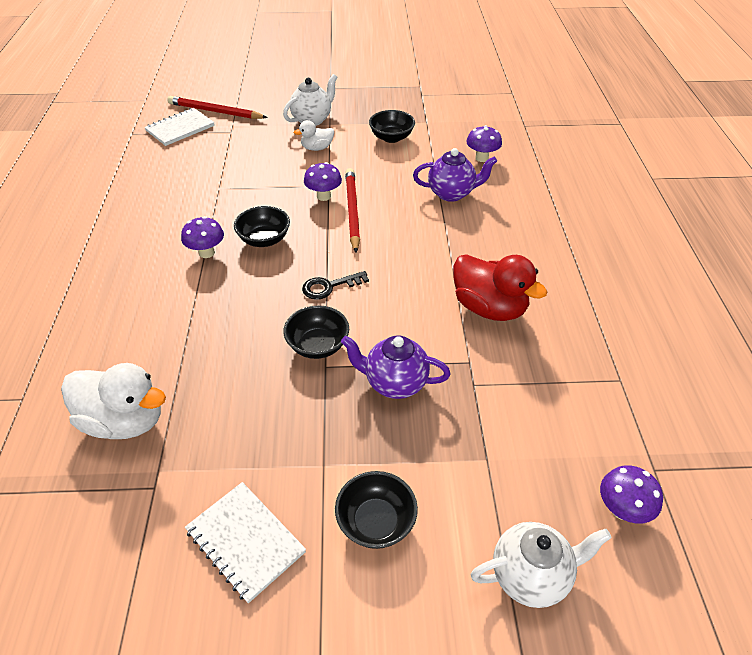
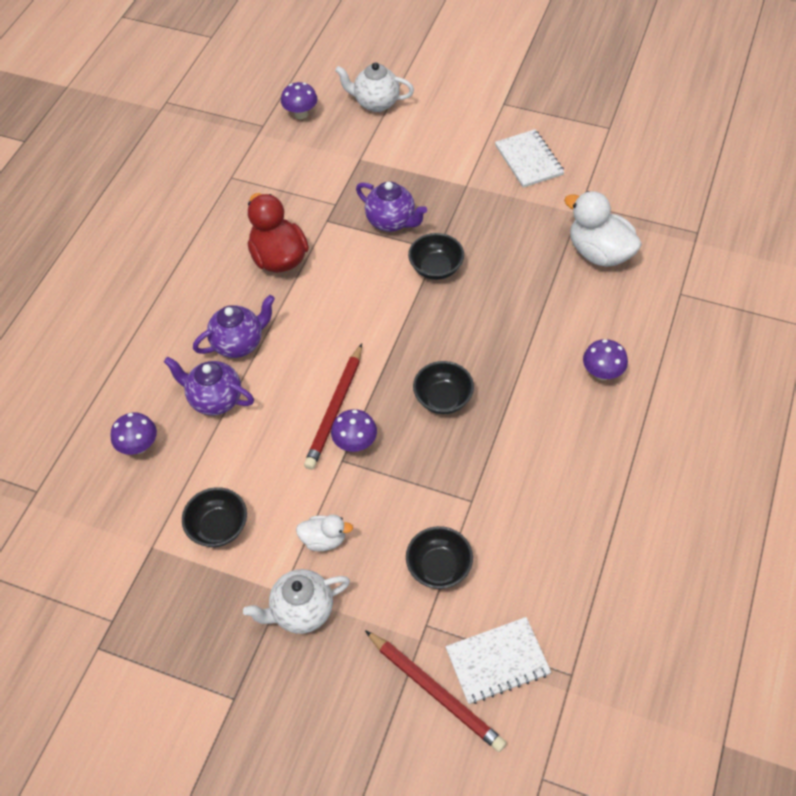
camera: 155 degrees left, 10 degrees up
purple mushroom [181,216,224,258] -> purple mushroom moved to [583,339,628,380]
black key [302,271,369,300] -> none
black bowl [335,471,418,549] -> black bowl moved to [406,526,473,589]
none -> purple teapot [193,295,275,358]

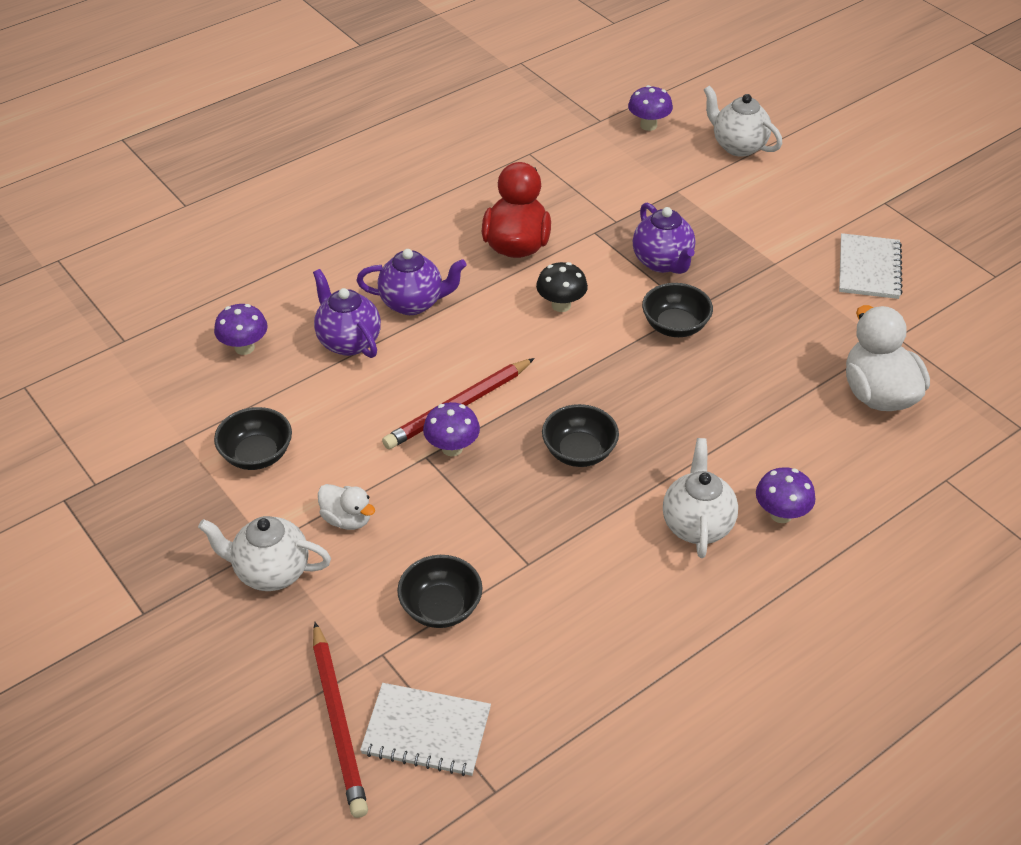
camera: 30 degrees right, 10 degrees down
none -> black mushroom [536,262,588,312]
none -> white teapot [663,438,738,558]

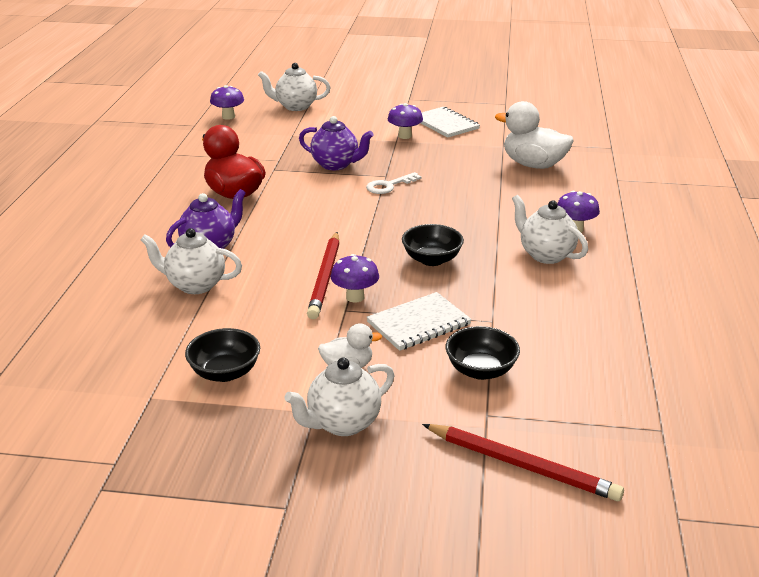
camera: 45 degrees left, 15 degrees down
purple mushroom [214,304,268,355] -> purple mushroom moved to [388,103,423,139]
purple teapot [313,269,381,358] -> white teapot [140,228,242,294]
white notebook [360,683,491,776] -> white notebook moved to [367,292,472,351]
black mushroom [536,262,588,312] -> none
black bowl [642,283,713,337] -> white key [366,172,422,194]

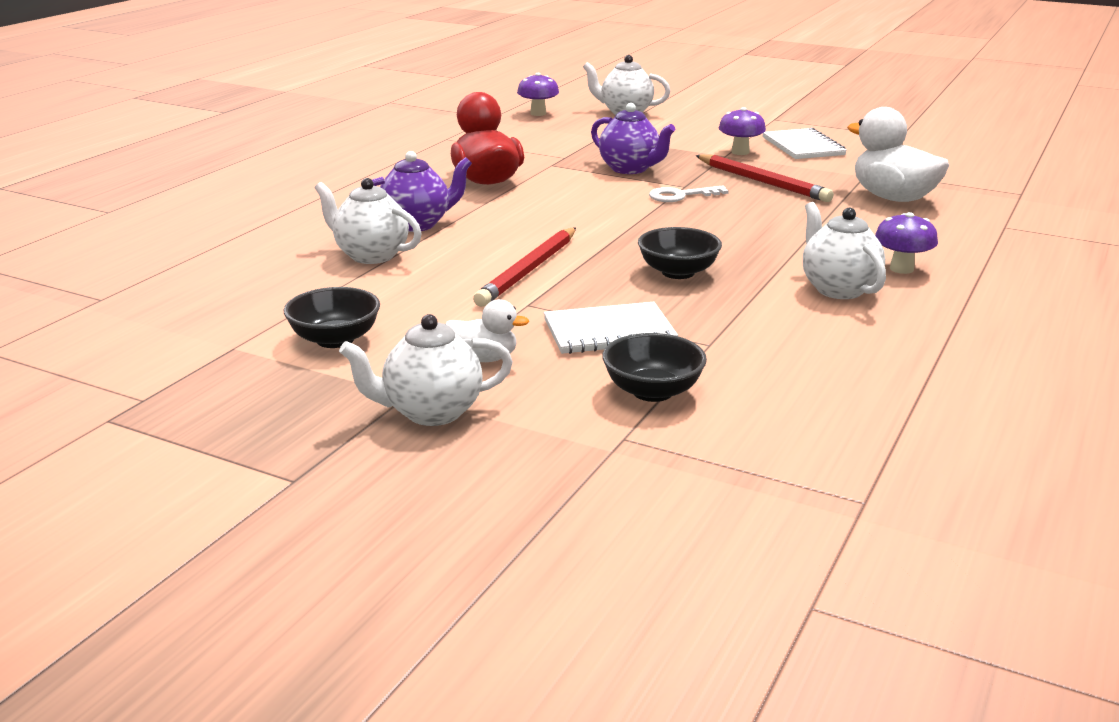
camera: 20 degrees right, 5 degrees down
purple mushroom [331,254,379,303] -> none
red pencil [422,424,624,501] -> red pencil moved to [696,155,834,202]

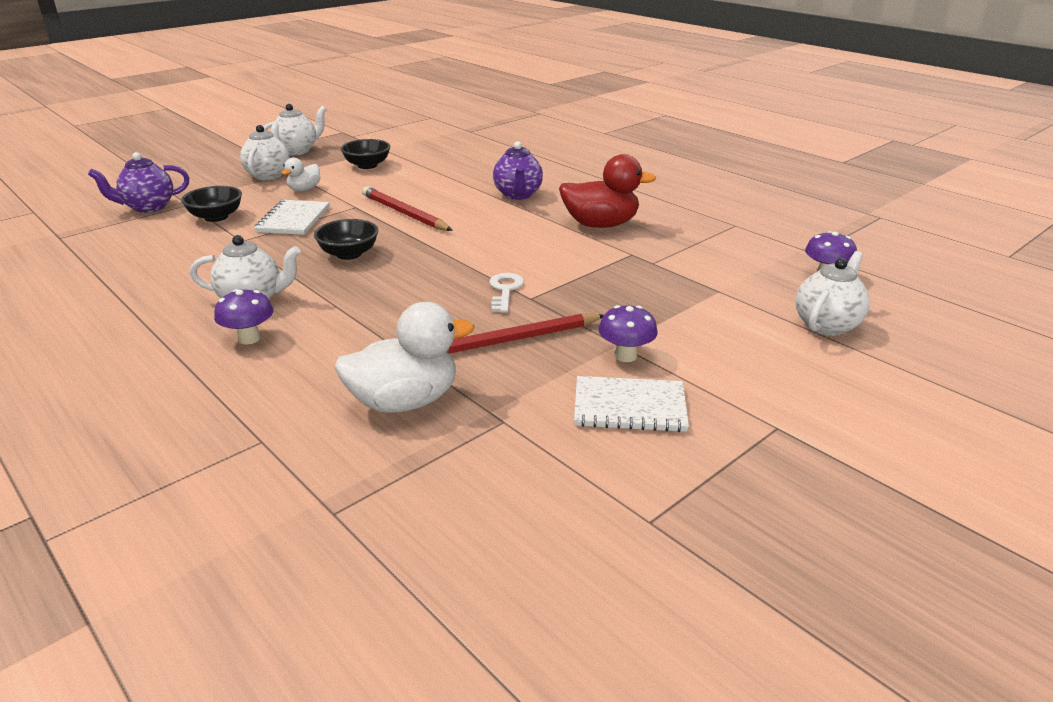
camera: 110 degrees right, 5 degrees up
white teapot [315,178,422,264] -> white teapot moved to [263,104,327,155]
purple teapot [591,103,675,174] -> purple teapot moved to [88,152,189,213]

